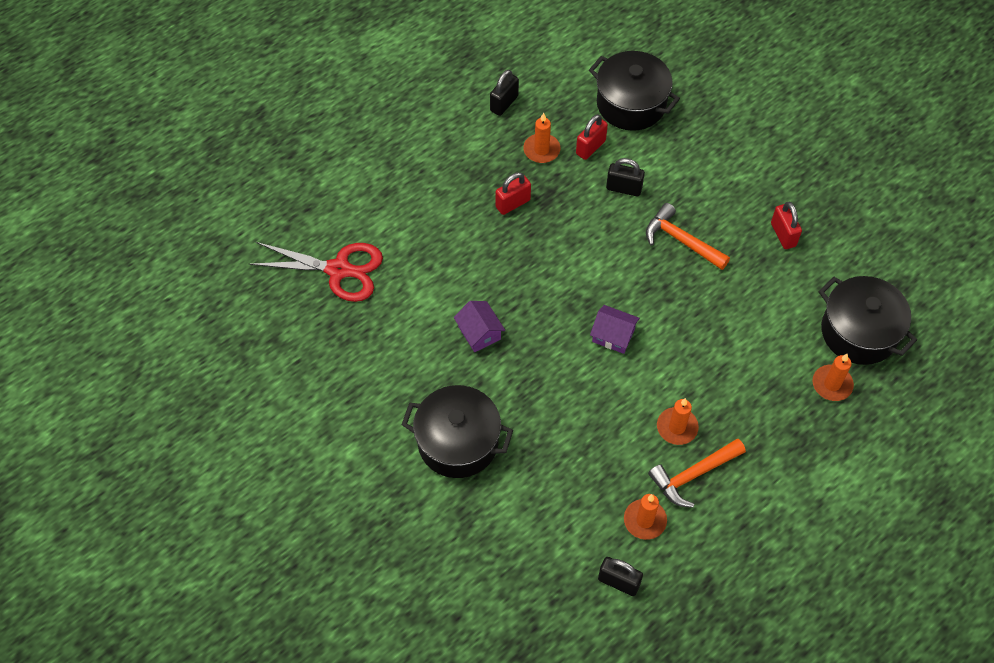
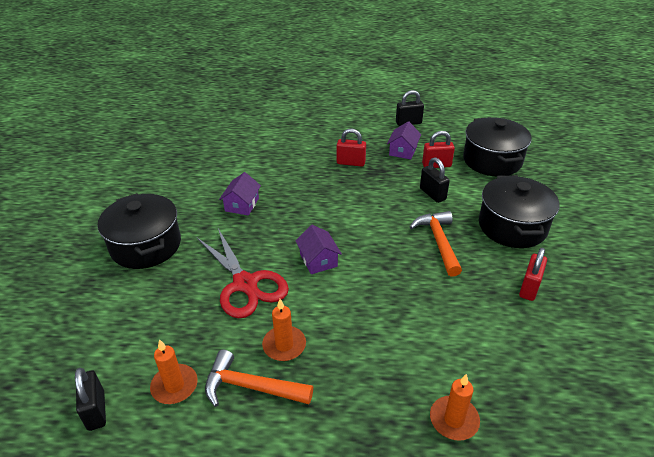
camera: 45 degrees right, 20 degrees down
red scissors [249,242,383,302] -> red scissors moved to [197,229,289,318]
orange candle [523,113,560,163] -> purple house [387,121,421,160]
black pot [819,276,917,365] -> black pot moved to [479,175,559,248]

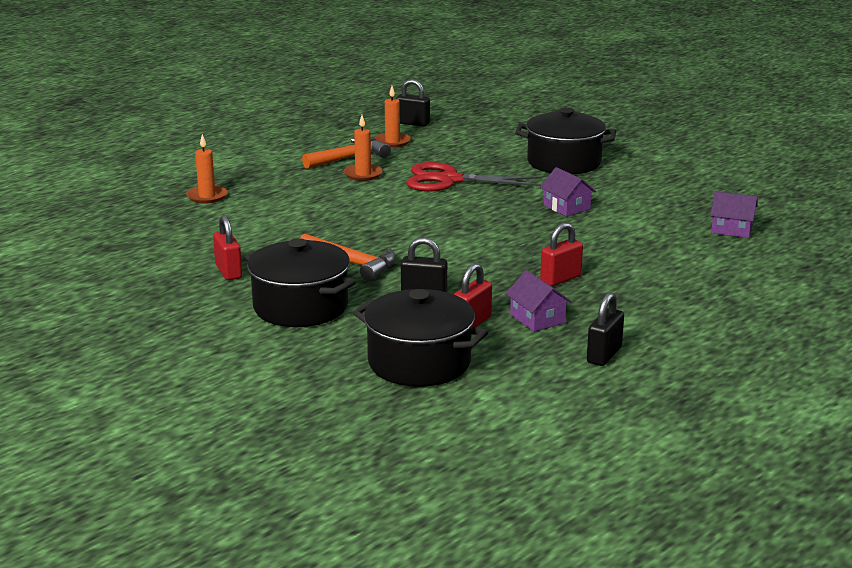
camera: 130 degrees right, 15 degrees down
purple house [296,225,342,274] -> purple house moved to [710,191,757,238]

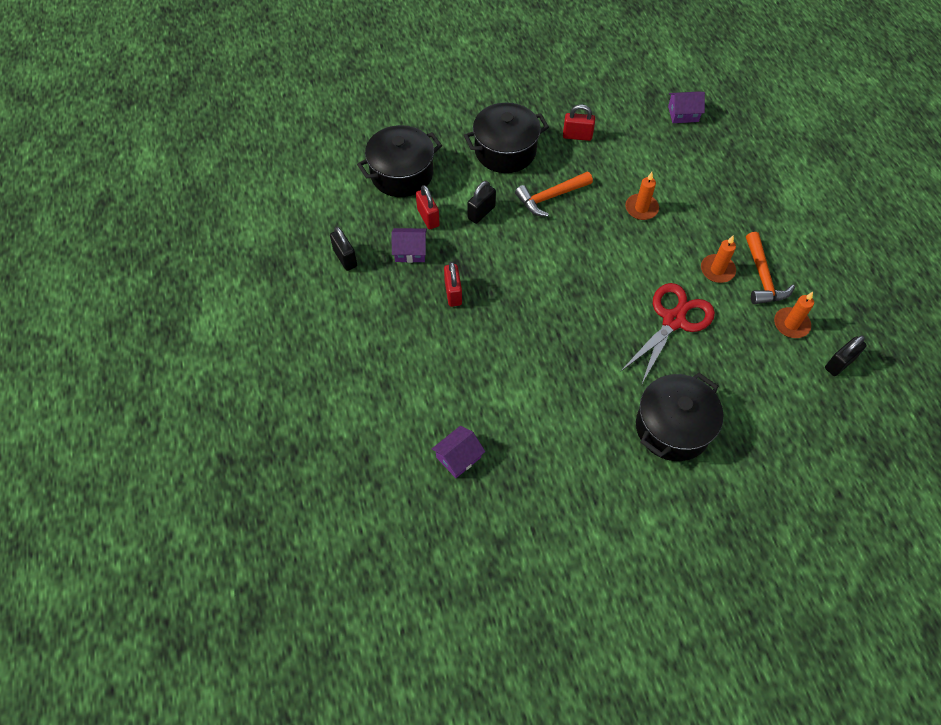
camera: 120 degrees right, 35 degrees up
orange candle [186,134,228,204] -> orange candle moved to [625,172,659,220]
purple house [540,167,596,216] -> purple house moved to [668,92,705,123]

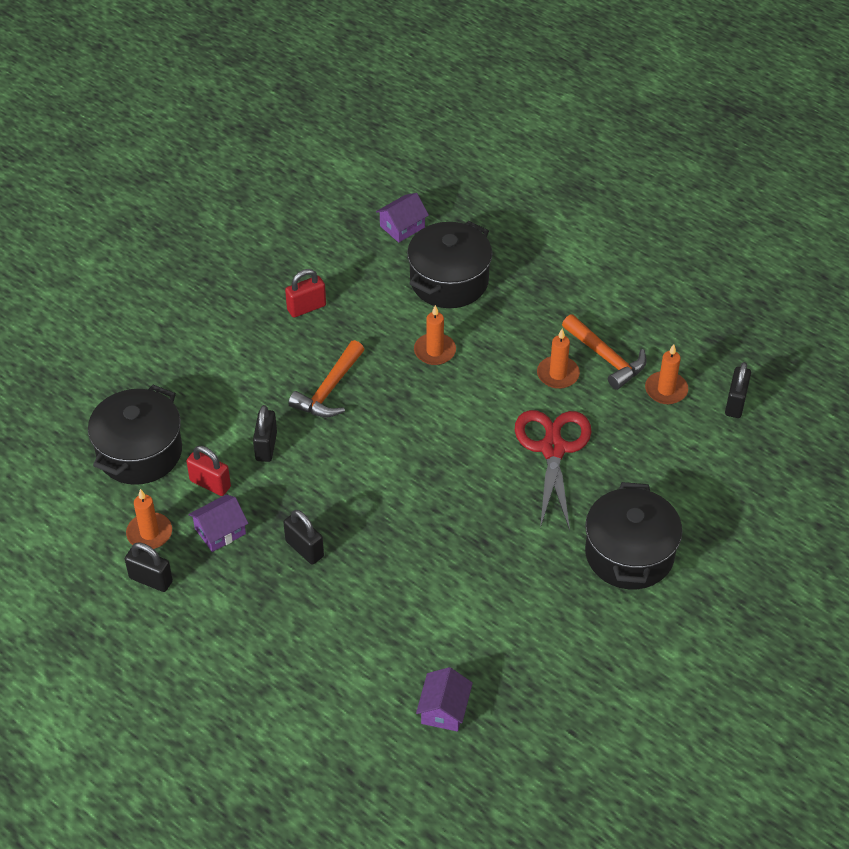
camera: 35 degrees left, 10 degrees down
red padlock [444,262,462,307] -> black padlock [283,510,324,564]
black pot [464,103,549,173] -> black pot moved to [407,221,492,308]
none -> orange candle [126,489,172,549]

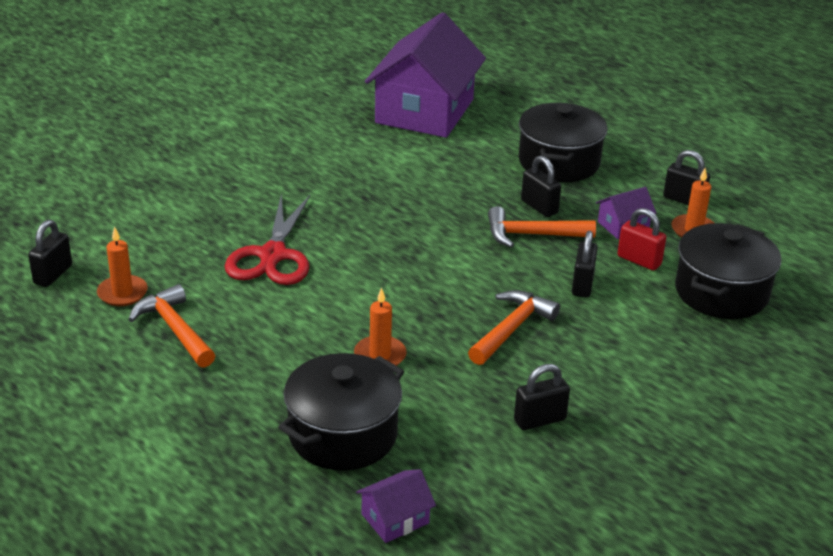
camera: 175 degrees left, 15 degrees down
red padlock [285,269,326,318] -> black padlock [514,364,570,430]
purple house [416,667,473,732] -> purple house [365,12,486,138], size x2.46
orange candle [537,329,580,389] -> none
black pot [585,482,682,589] -> black pot moved to [519,103,607,182]
none -> orange hammer [488,206,596,248]

